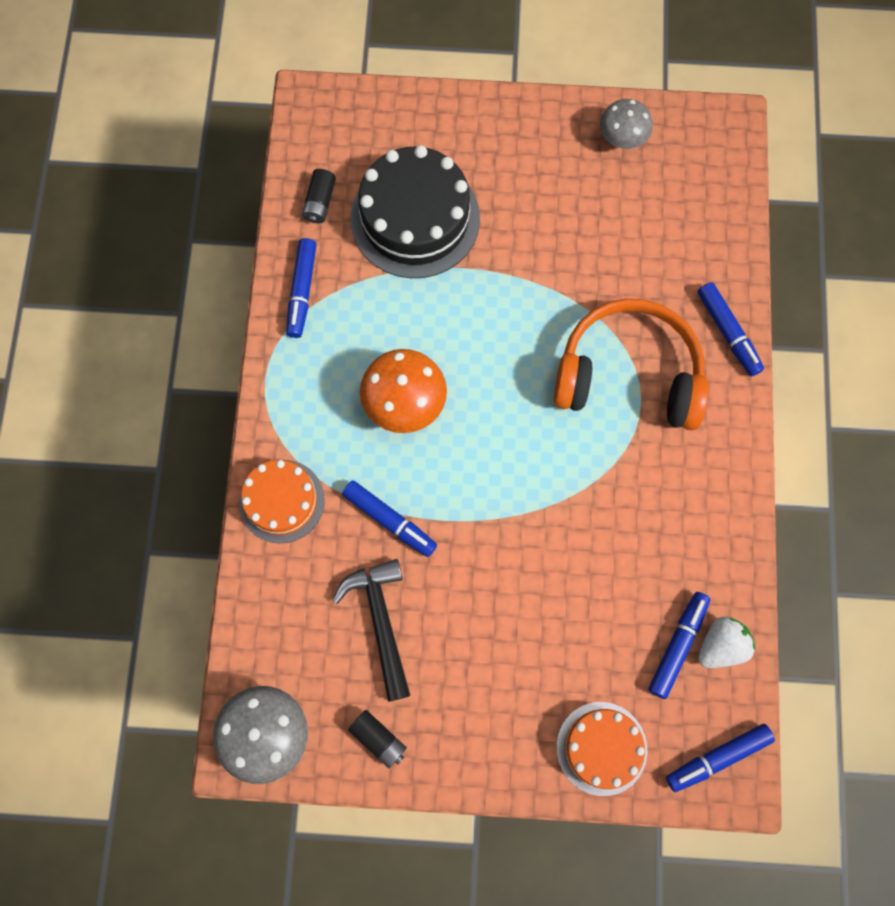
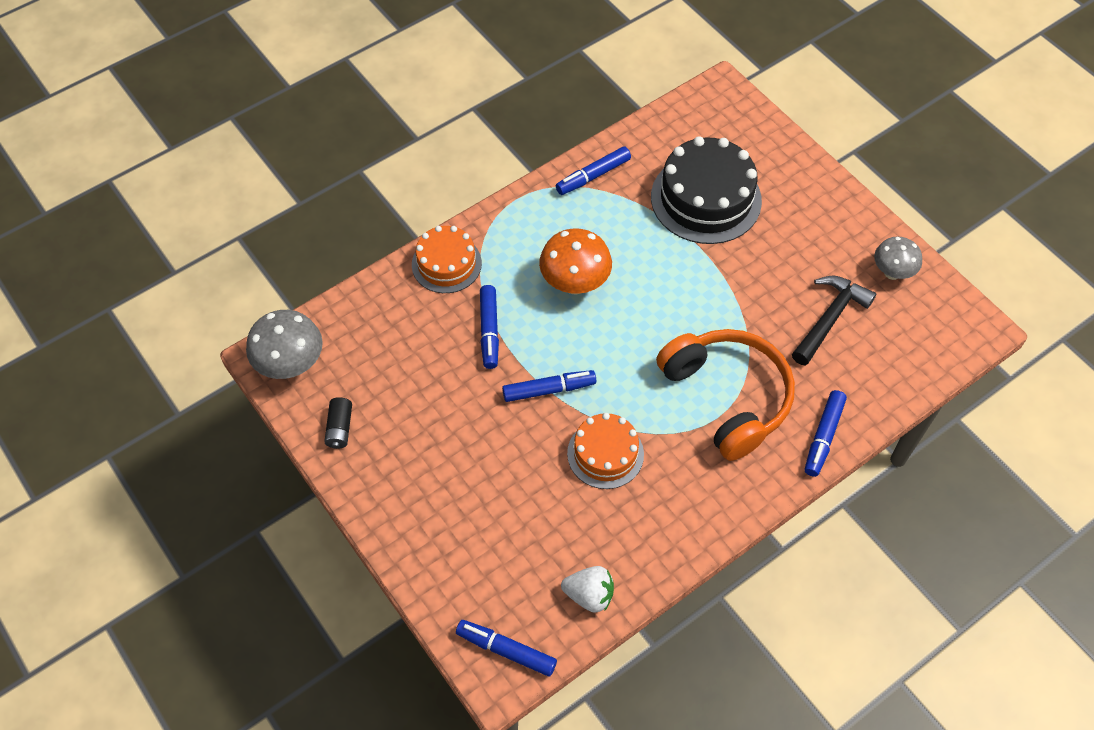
camera: 50 degrees right, 15 degrees down
black battery [302,169,336,223] -> none
black hammer [332,559,410,702] -> black hammer moved to [792,276,876,366]
orange cake [556,702,647,796] -> orange cake moved to [567,413,644,489]
blue marker [648,592,711,699] -> blue marker moved to [502,370,596,402]

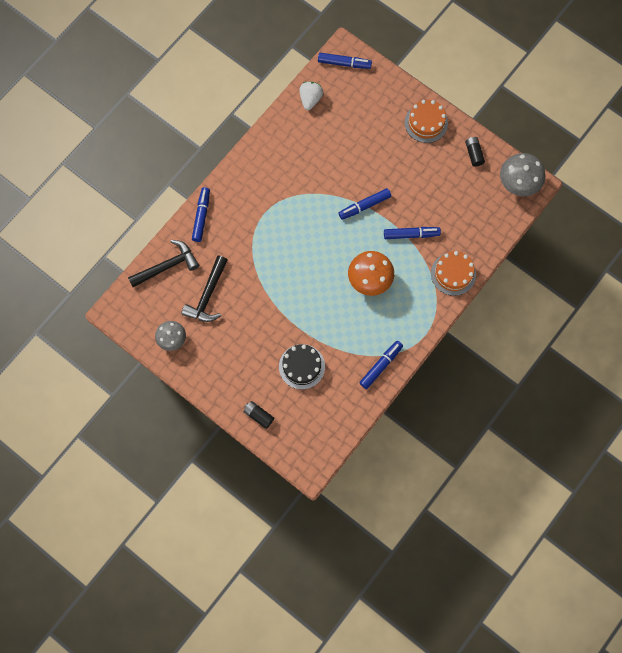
camera: 165 degrees right, 15 degrees up
blue marker [480,285,499,369] -> blue marker turned 105 degrees clockwise [384,227,441,239]
white strawberry [561,566,614,613] -> white strawberry turned 105 degrees clockwise [299,82,323,110]
orange cake [567,413,644,489] -> orange cake moved to [405,100,448,143]
black cake [651,136,762,244] -> black cake [279,344,325,390], size x0.61
orange headphones [656,329,795,461] -> none
none -> black hammer [128,240,199,287]
none -> black battery [243,401,274,429]

